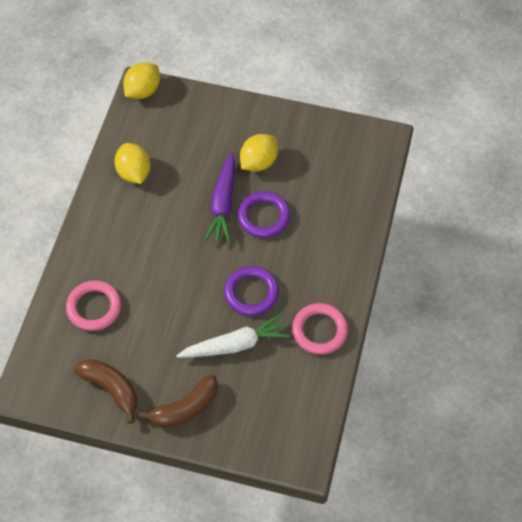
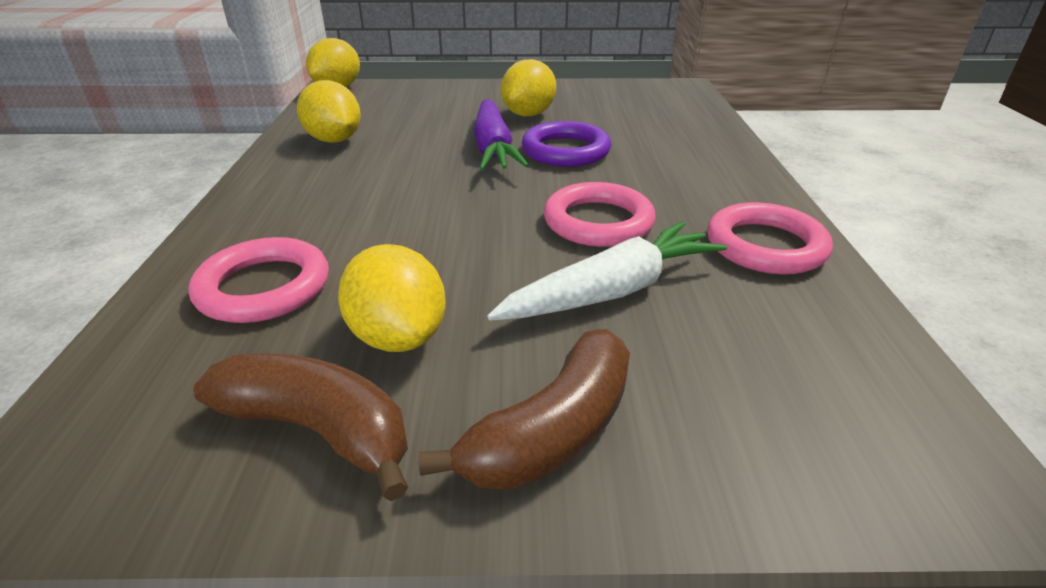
camera: 15 degrees left, 25 degrees down
purple ring [224,266,279,316] -> pink ring [544,182,656,247]
none -> yellow lemon [338,244,446,352]

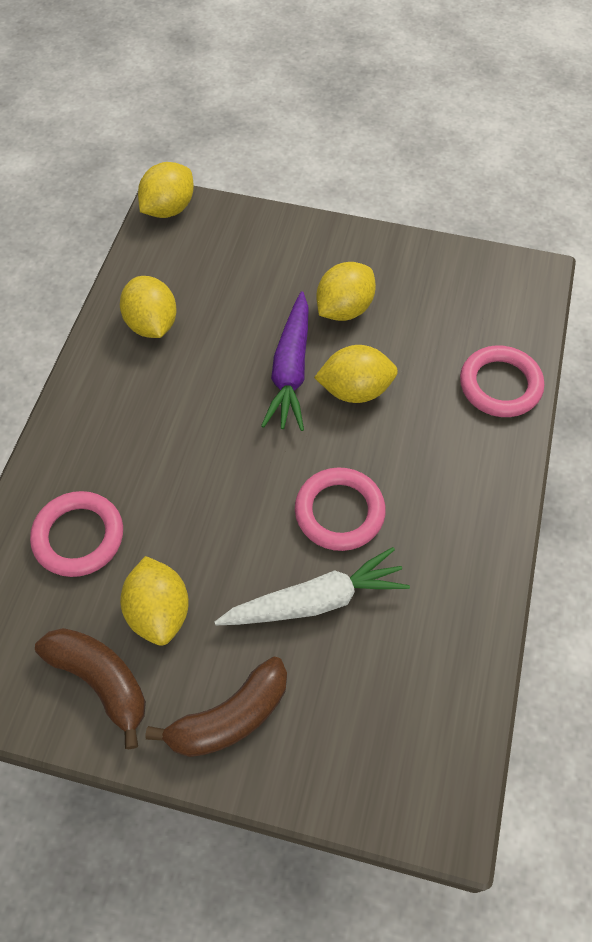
camera: 15 degrees right, 25 degrees up
purple ring [522,121,611,167] -> yellow lemon [314,345,398,403]
pink ring [707,202,833,275] -> pink ring moved to [460,345,544,417]

